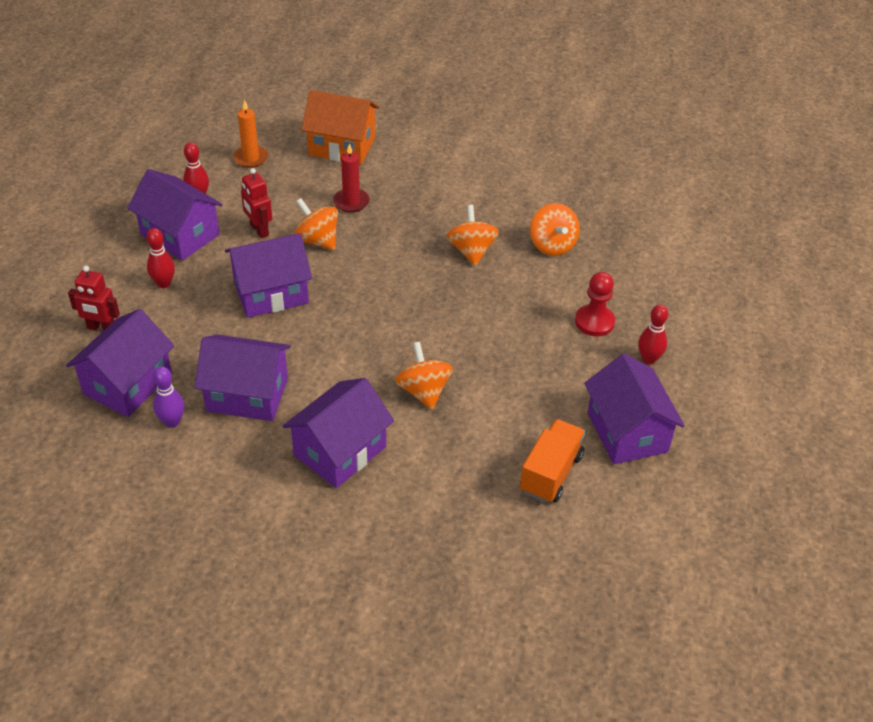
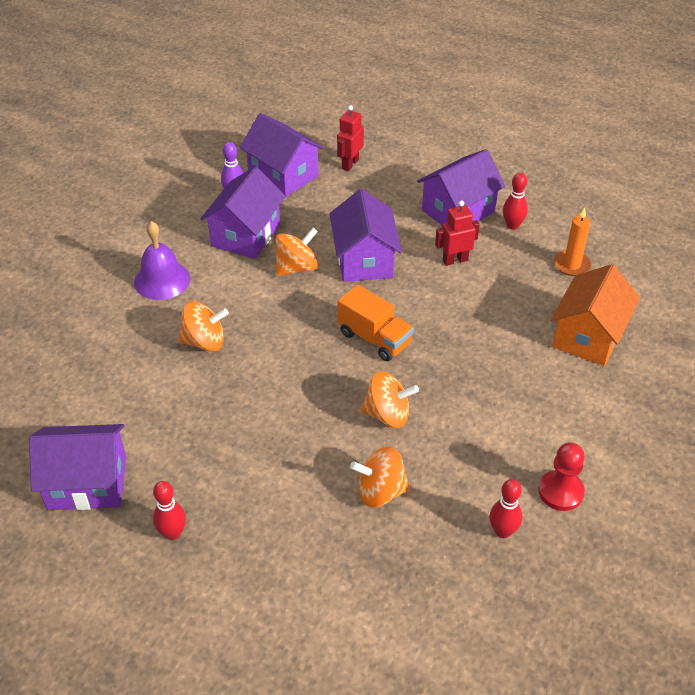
camera: 105 degrees right, 0 degrees up
red bowling pin [146,228,175,288] -> red bowling pin moved to [490,479,522,538]
purple house [283,378,394,488] -> purple bell [134,221,190,300]
orange spinning top [294,198,338,250] -> orange spinning top moved to [276,228,318,276]
red candle [333,143,370,212] -> none
orange truck [520,419,586,503] -> orange truck moved to [338,285,414,361]
red pawn [575,272,615,336] -> red pawn moved to [538,443,585,511]

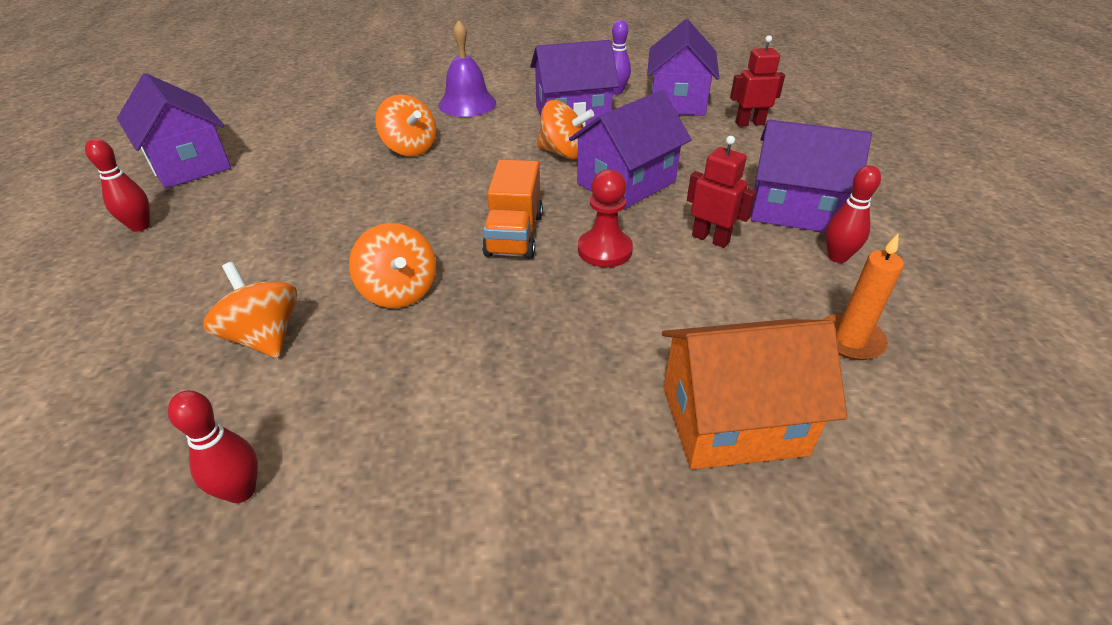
camera: 55 degrees right, 5 degrees down
red pawn [538,443,585,511] -> red pawn moved to [578,169,633,267]

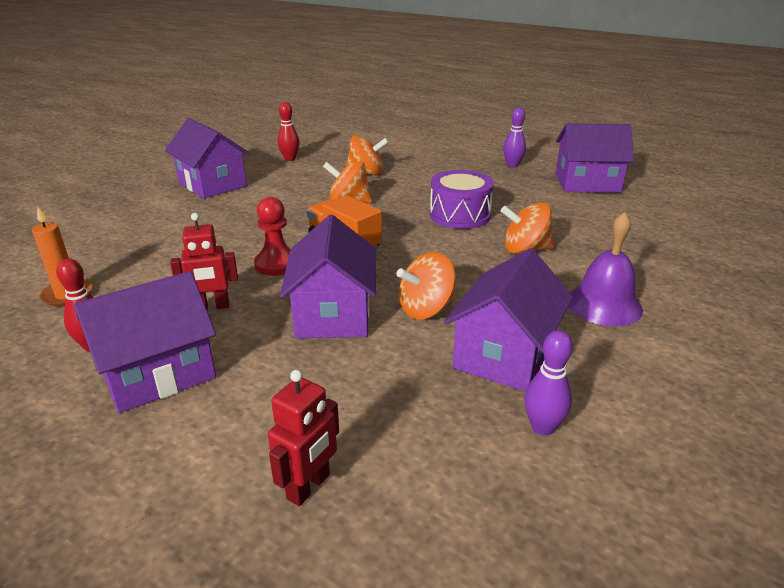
camera: 130 degrees right, 10 degrees down
red bowling pin [85,138,150,232] -> purple bowling pin [503,107,526,168]
purple house [647,19,719,116] -> purple house moved to [165,118,249,199]
orange house [662,319,847,470] -> none
none -> purple drum [430,170,494,229]

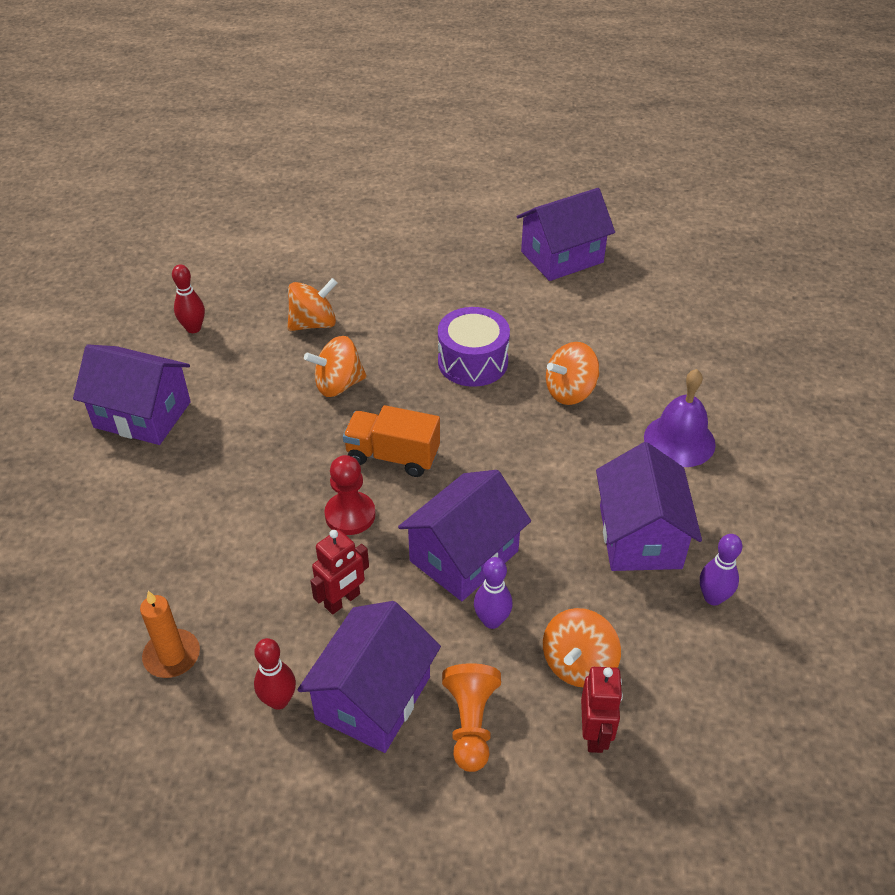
camera: 30 degrees left, 15 degrees up
purple house [280,215,376,338] -> purple house turned 75 degrees clockwise [398,470,531,601]
orange spinning top [397,252,456,320] -> orange spinning top moved to [543,608,621,687]
purple bowling pin [503,107,526,168] -> purple bowling pin moved to [474,557,512,629]
none -> orange pawn [442,663,501,772]

